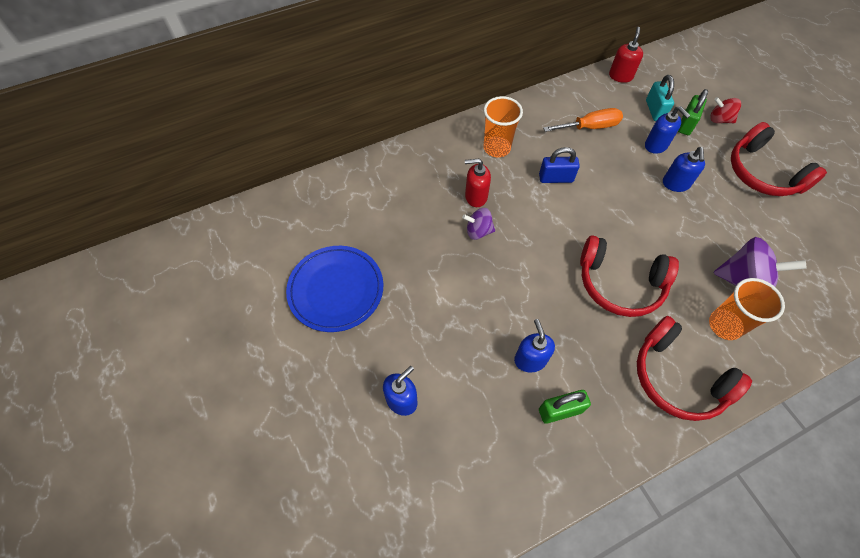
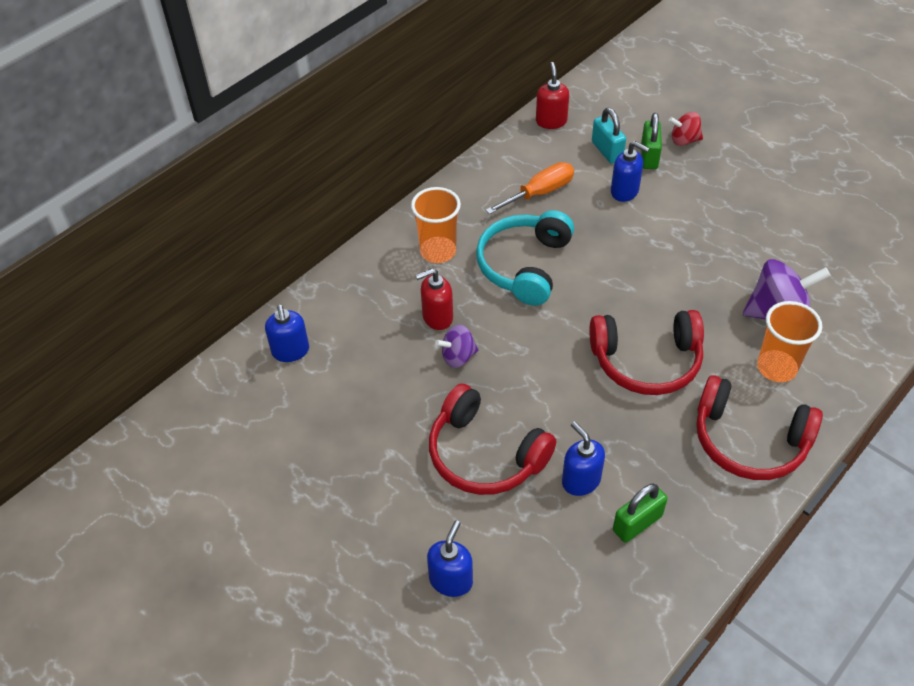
camera: 20 degrees left, 10 degrees down
blue plate [286,246,383,332] -> none
blue padlock [539,147,580,183] -> turquoise headphones [476,210,574,306]
blue soap dispenser [663,147,705,192] -> blue soap dispenser moved to [265,305,309,362]
red headphones [731,122,827,196] -> red headphones moved to [429,383,556,495]

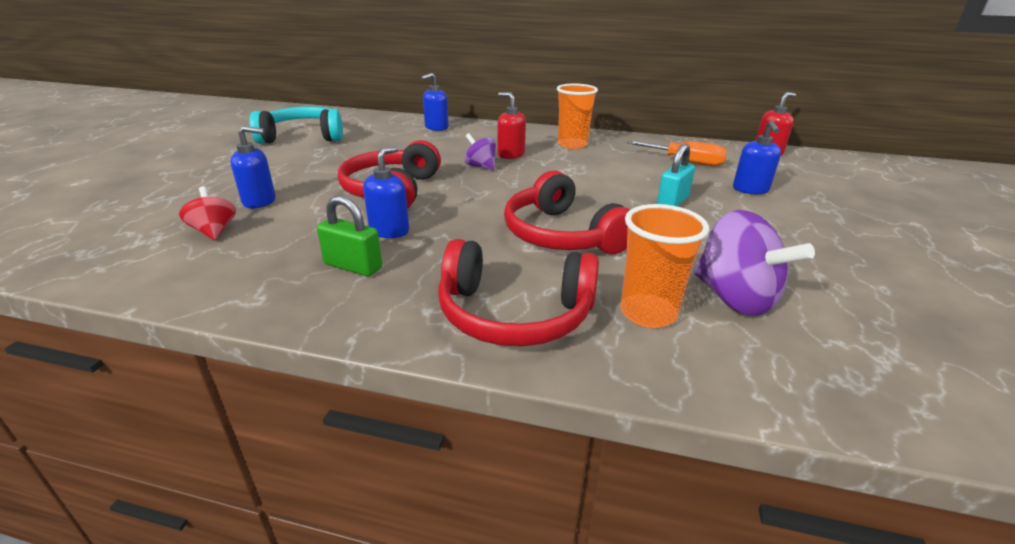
camera: 60 degrees right, 20 degrees down
turquoise headphones [476,210,574,306] -> turquoise headphones moved to [249,107,343,144]
turquoise padlock [592,108,626,164] -> turquoise padlock moved to [657,143,695,206]
green padlock [641,113,662,169] -> none
red spinning top [669,112,703,146] -> red spinning top moved to [179,187,236,240]
red headphones [696,375,823,480] -> red headphones turned 75 degrees counterclockwise [438,239,599,346]

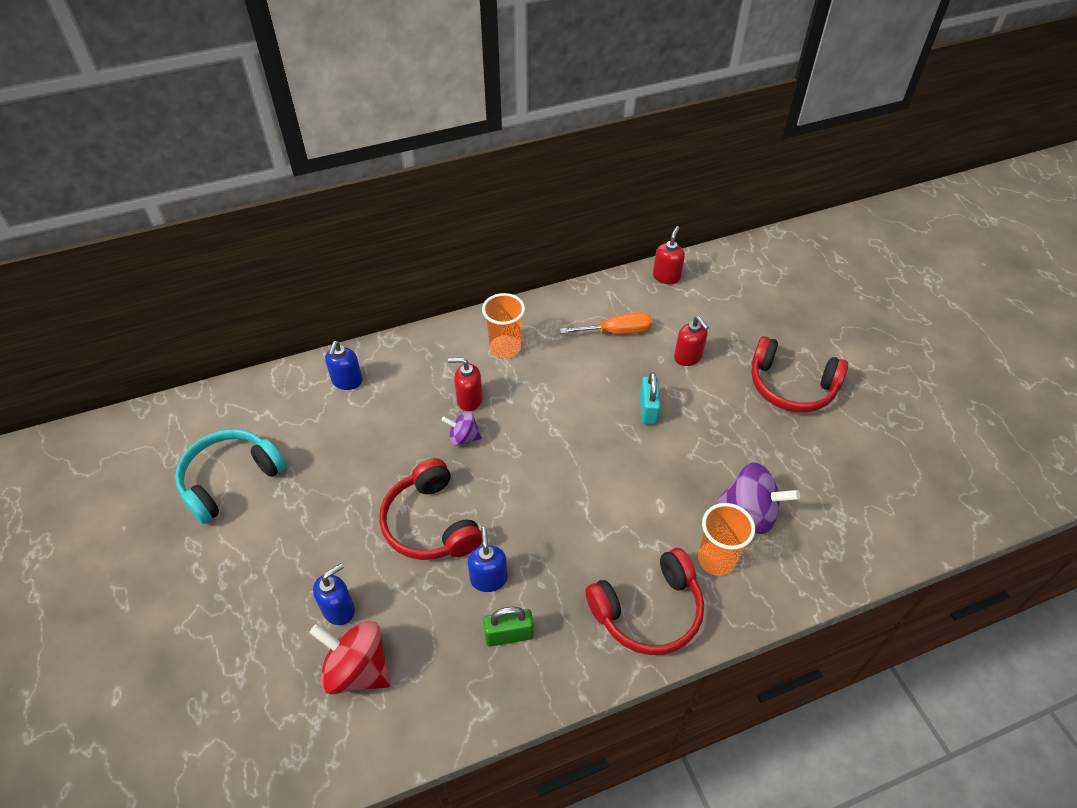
camera: 35 degrees left, 20 degrees up
red spinning top [179,187,236,240] -> red spinning top [309,621,391,694], size x1.75
red headphones [504,171,630,254] -> red headphones moved to [751,336,848,412]
blue soap dispenser [733,121,781,194] -> red soap dispenser [674,316,709,366]

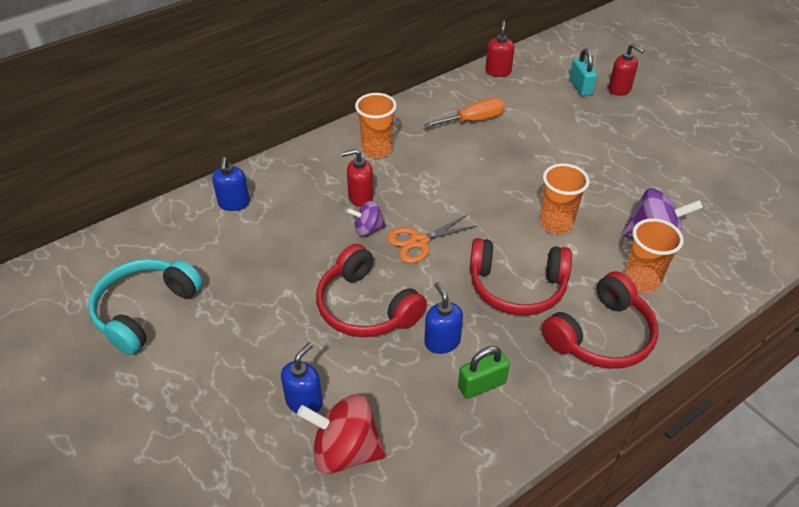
camera: 15 degrees left, 5 degrees down
turquoise padlock [640,372,661,424] -> turquoise padlock moved to [570,49,597,96]
red soap dispenser [674,316,709,366] -> red soap dispenser moved to [608,43,645,96]
red headphones [751,336,848,412] -> red headphones moved to [469,238,572,315]
none -> orange scissors [387,215,477,263]
none -> orange cup [540,163,589,234]

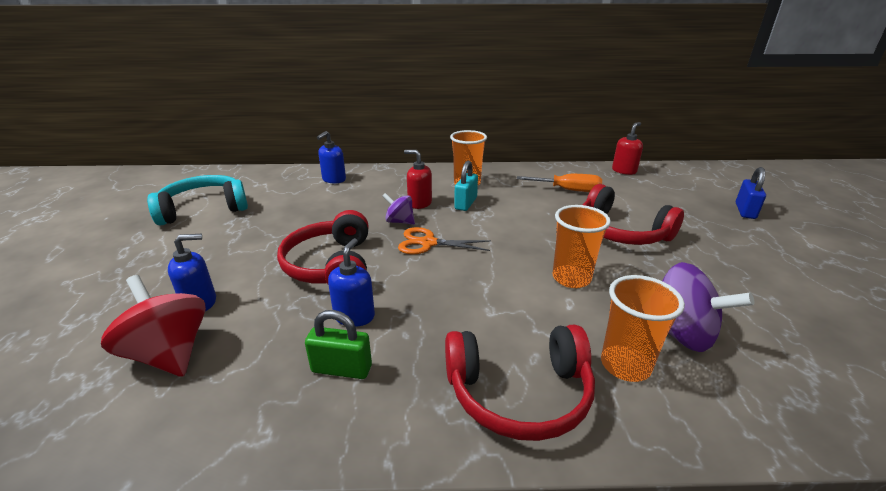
camera: 35 degrees right, 15 degrees down
red headphones [469,238,572,315] -> red headphones moved to [583,184,684,245]
turquoise padlock [570,49,597,96] -> turquoise padlock moved to [454,161,478,211]
red soap dispenser [608,43,645,96] -> blue padlock [736,167,766,219]

